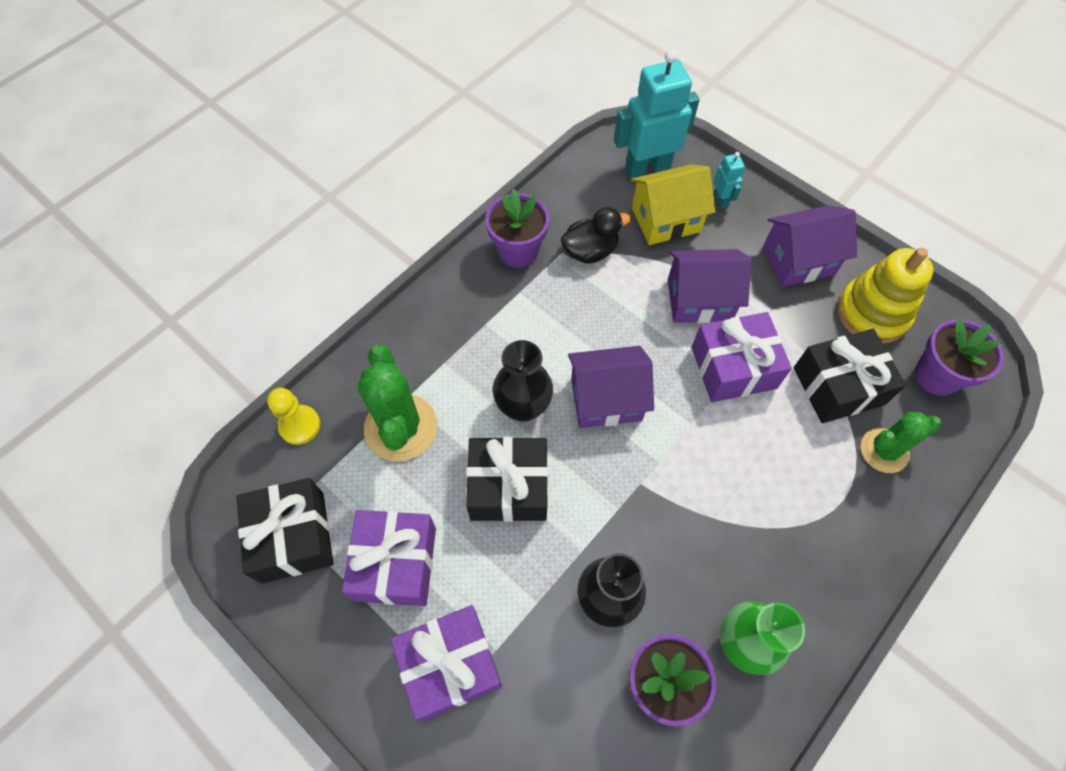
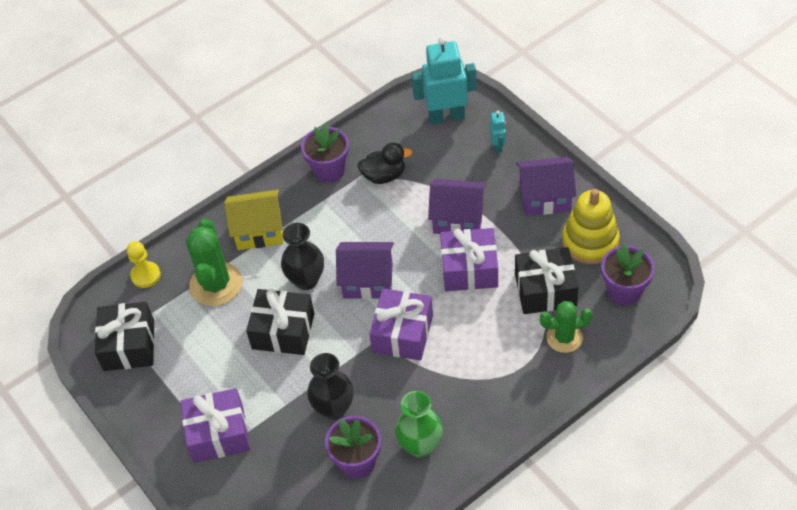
camera: 15 degrees right, 10 degrees down
purple gift [342,510,436,606] -> purple gift moved to [369,288,433,361]
yellow house [631,164,716,245] -> yellow house moved to [224,190,283,250]

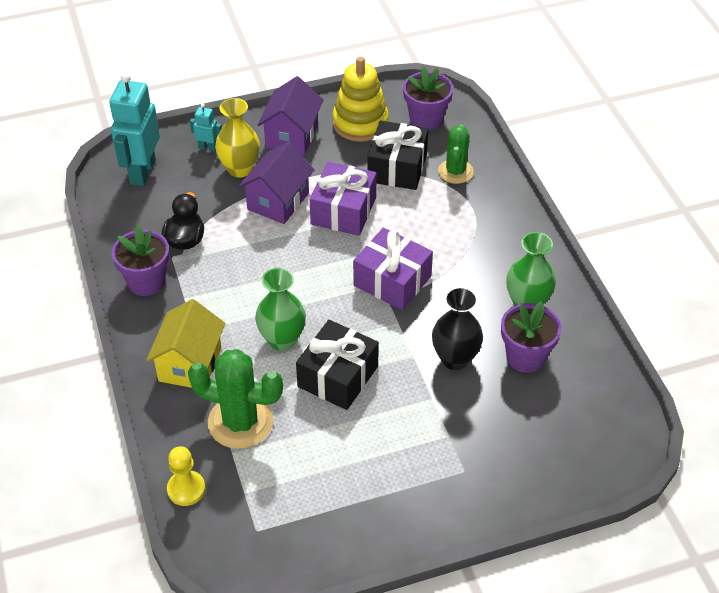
camera: 75 degrees left, 5 degrees down
black gift [95,302,154,371] -> none
purple gift [180,388,250,463] -> none
black vase [281,223,324,290] -> green vase [255,268,306,351]
purple house [336,242,394,299] -> none
none -> yellow vase [215,98,260,178]

